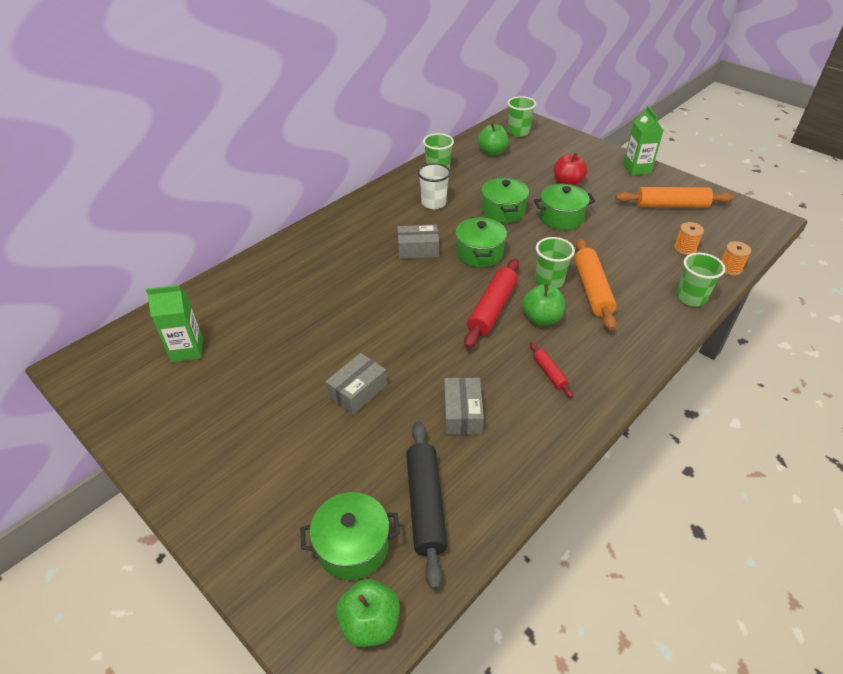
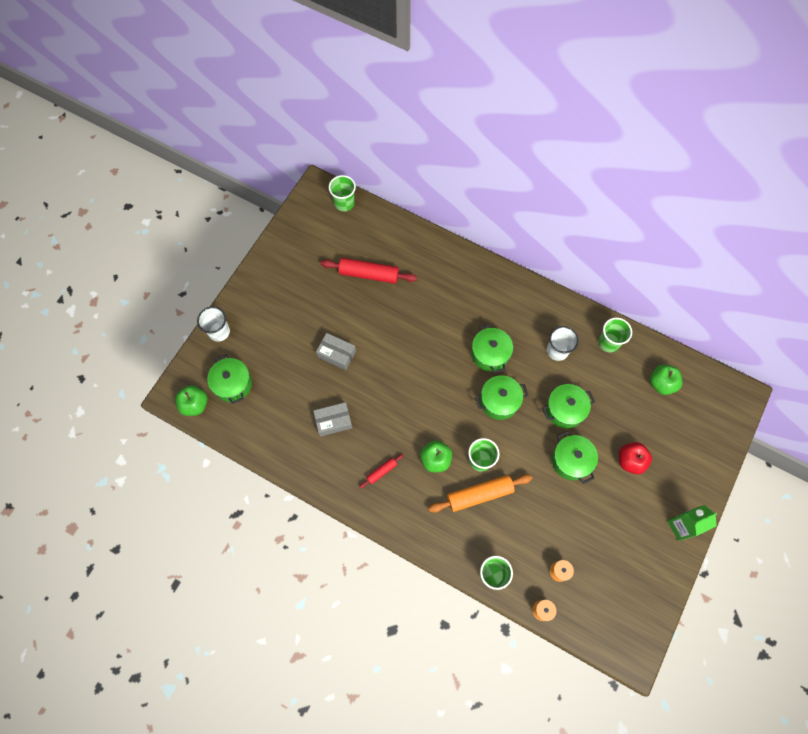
camera: 75 degrees right, 25 degrees up
green carton [146,285,203,362] -> none
grey box [397,225,439,259] -> green pot [471,324,513,373]
black rolling pin [406,421,448,590] -> none
red rolling pin [464,259,519,348] -> red rolling pin moved to [321,258,417,284]
green cup [508,96,536,137] -> green cup moved to [329,175,356,211]
orange rolling pin [615,187,734,208] -> none
none -> white cup [197,306,230,342]

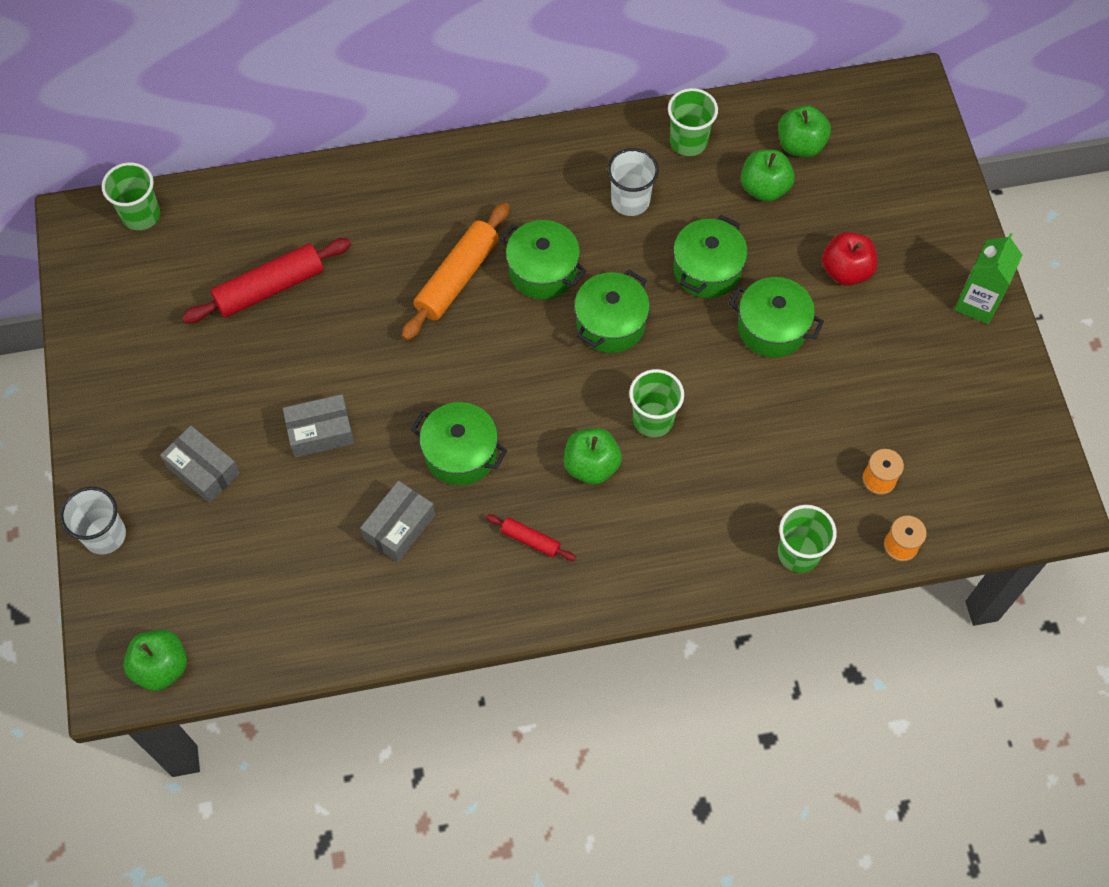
camera: 40 degrees left, 5 degrees down
green pot [207,355,252,404] -> green pot moved to [411,402,507,485]
red rolling pin [359,454,404,488] -> red rolling pin turned 75 degrees counterclockwise [486,514,576,561]
orange rolling pin [429,474,532,513] -> orange rolling pin moved to [402,202,510,341]
none -> grey box [160,426,240,503]
none -> green apple [741,150,795,202]

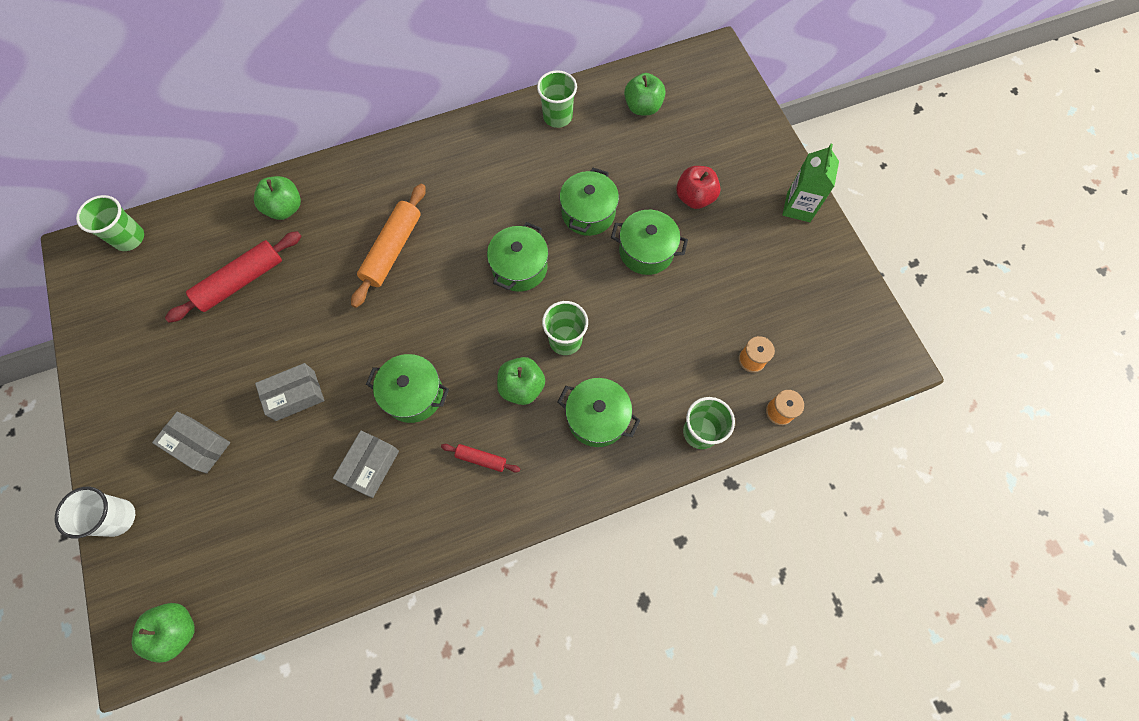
camera: 10 degrees left, 5 degrees up
green pot [500,220,587,299] -> green pot moved to [557,378,640,447]
white cup [607,148,659,216] -> none
green apple [741,150,795,202] -> green apple moved to [254,176,301,220]

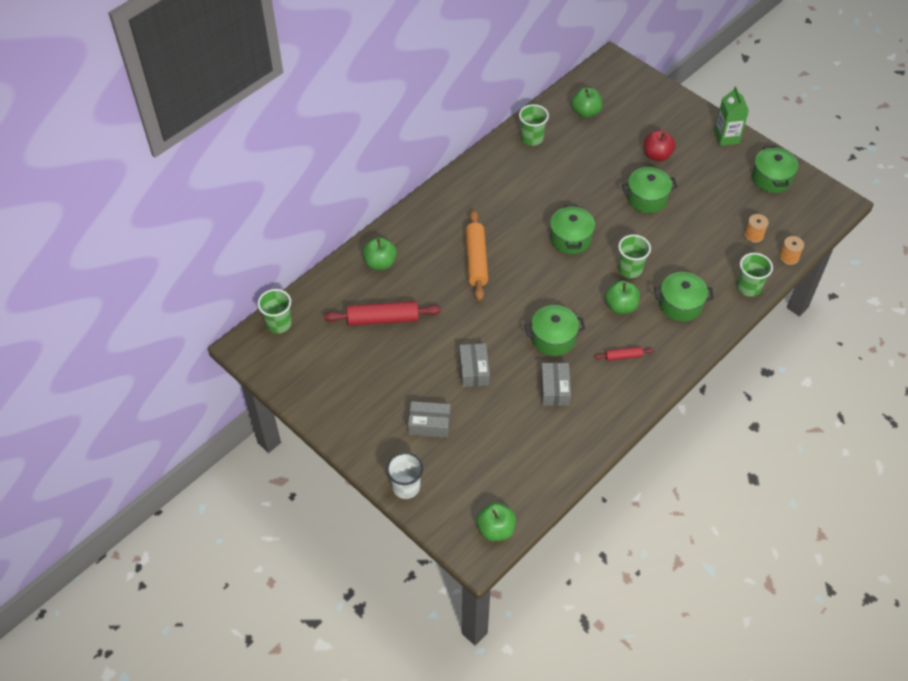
camera: 25 degrees left, 15 degrees down
red rolling pin [165,231,301,323] -> red rolling pin turned 60 degrees clockwise [324,301,441,326]
grey box [255,363,324,421] -> grey box turned 45 degrees counterclockwise [459,343,490,387]
green pot [559,168,619,236] -> green pot moved to [752,146,798,193]

